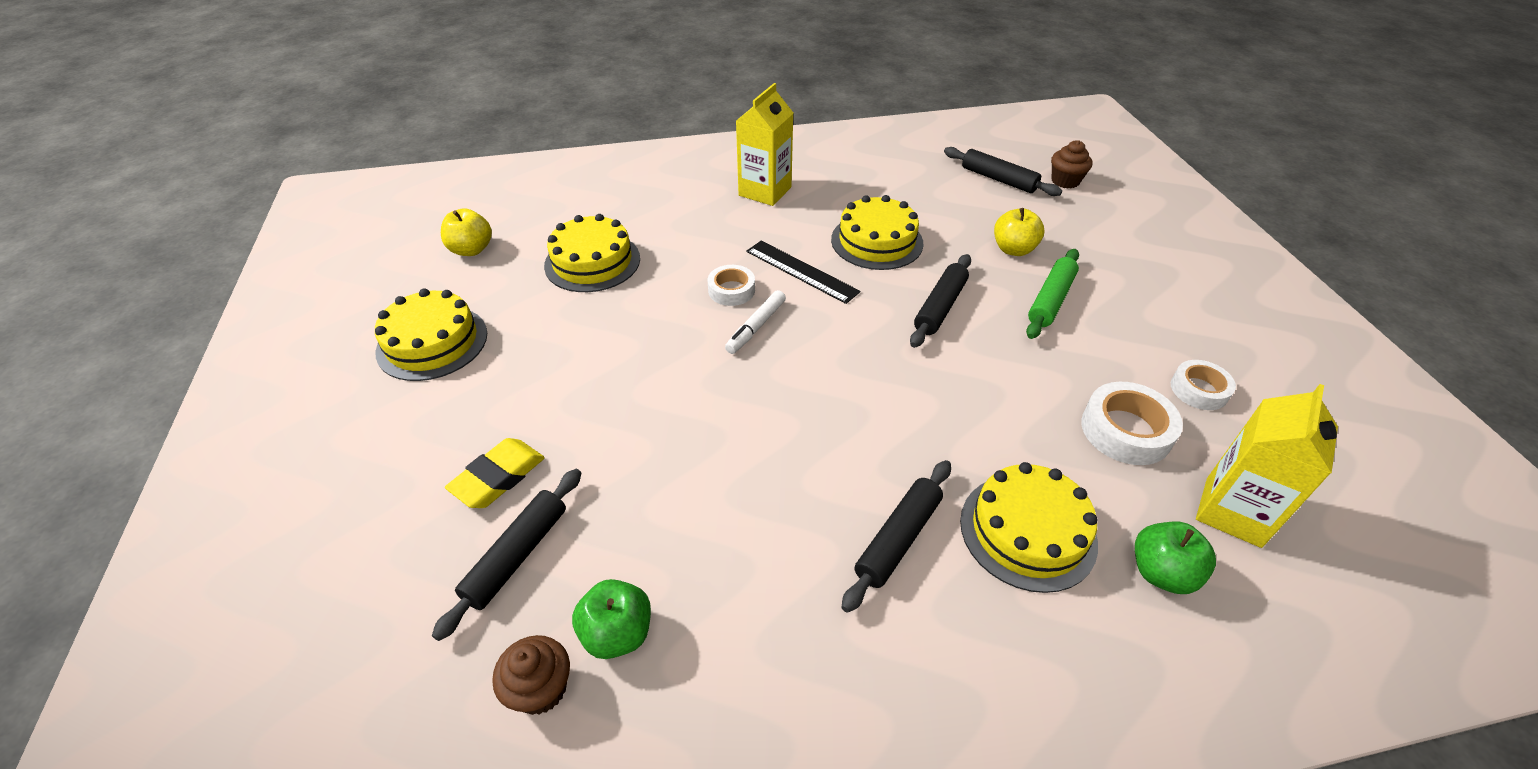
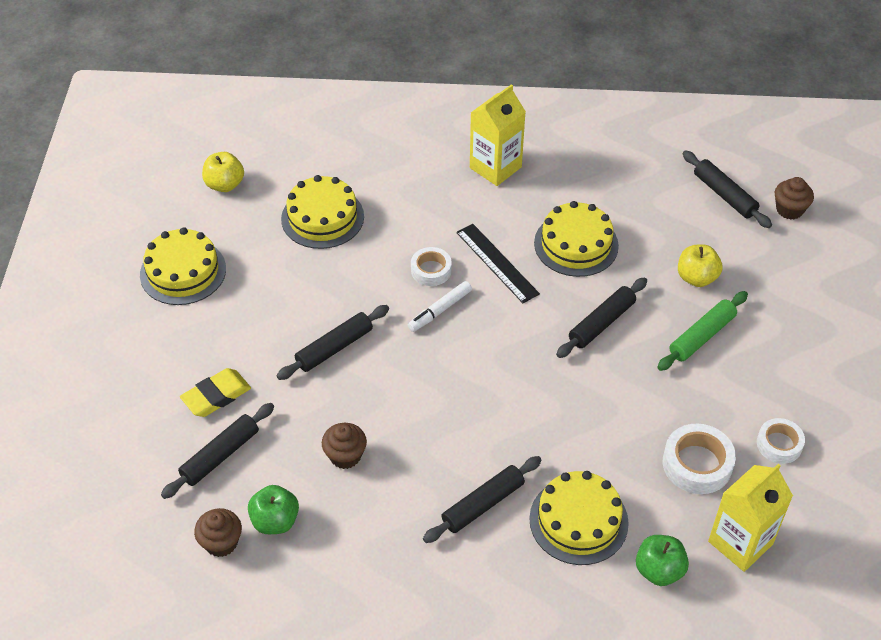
camera: 15 degrees right, 5 degrees up
none -> black rolling pin [277,305,389,380]
none -> brown cupcake [322,423,367,469]

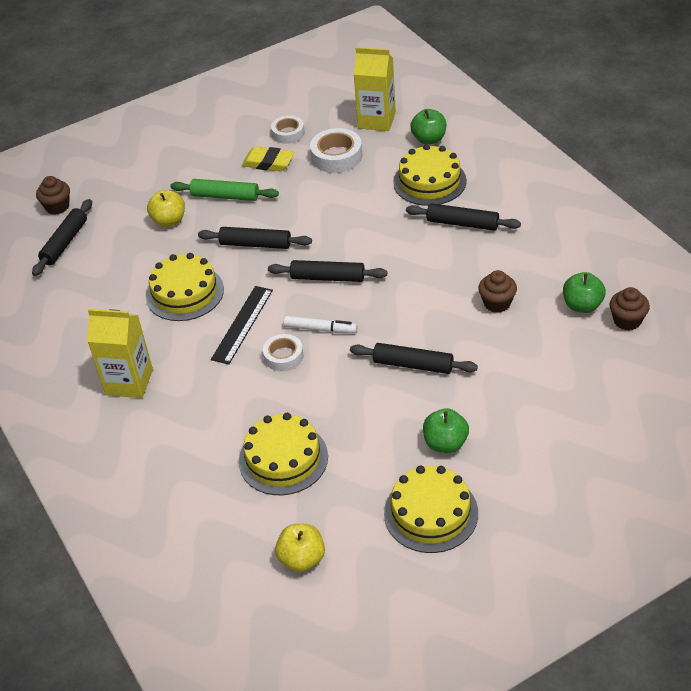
camera: 120 degrees left, 5 degrees down
black rolling pin [161,403,274,499] -> black rolling pin moved to [268,260,387,282]
yellow eraser [180,368,251,417] -> yellow eraser moved to [242,146,294,171]
none -> green apple [423,408,469,453]

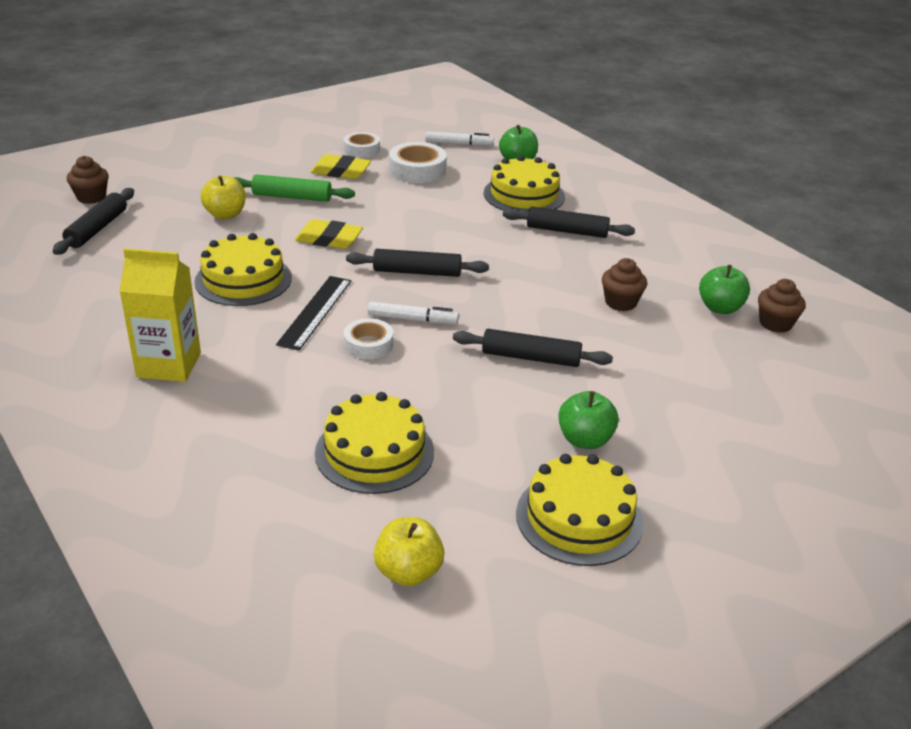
camera: 10 degrees left, 10 degrees down
black rolling pin [198,227,312,249] -> yellow eraser [295,219,363,249]
yellow carton [353,47,396,131] -> white marker [425,131,493,146]

